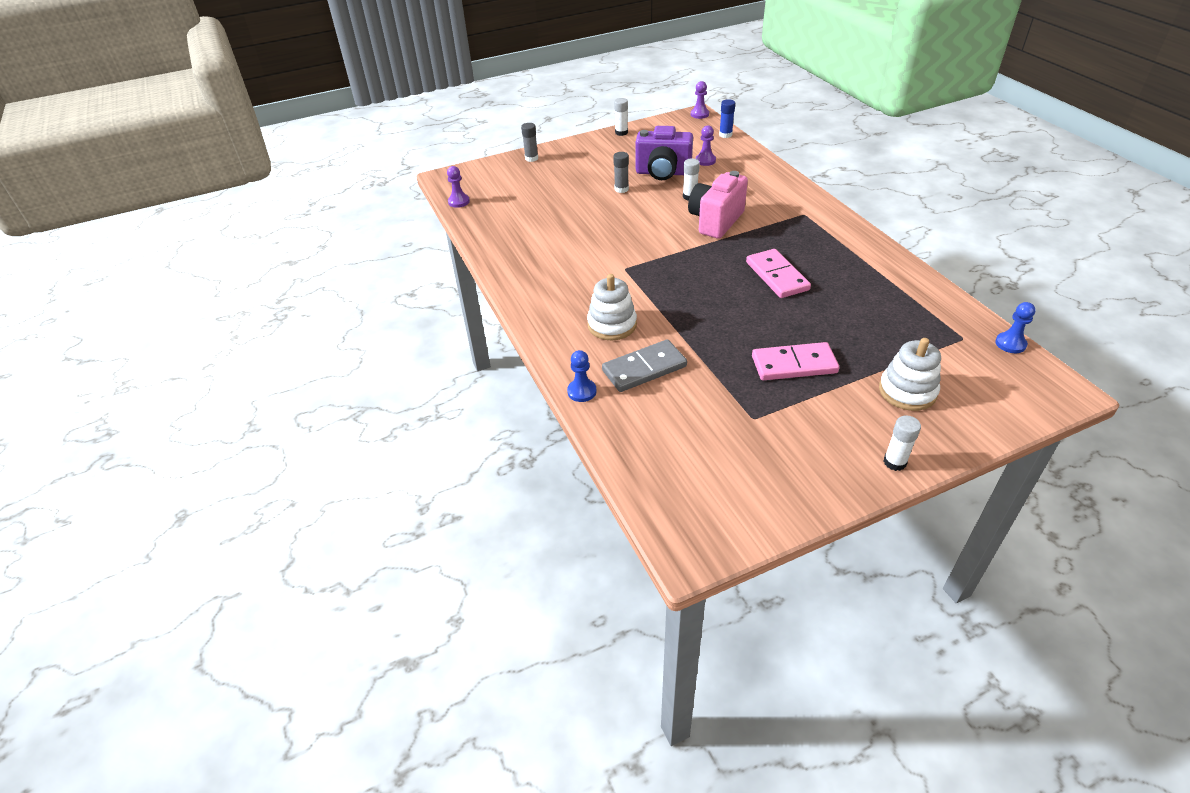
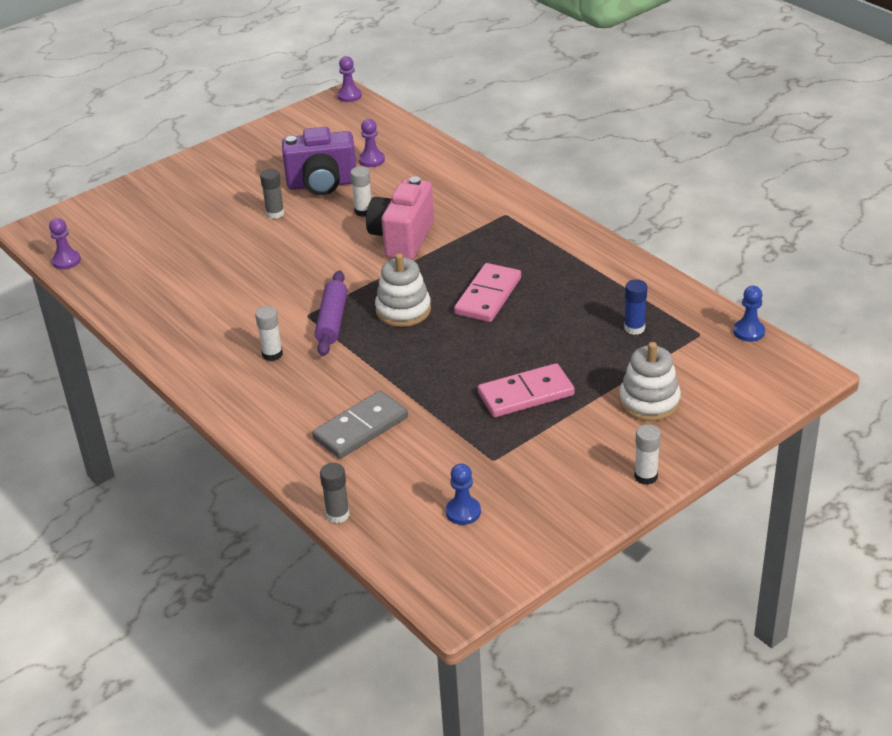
camera: 15 degrees left, 5 degrees down
grey glue stick [521,123,538,162] -> grey glue stick moved to [320,463,350,523]
blue pawn [567,350,597,402] -> blue pawn moved to [446,463,481,525]
white stacking toy [587,274,637,340] -> white stacking toy moved to [375,253,431,327]
white glue stick [614,98,628,136] -> white glue stick moved to [255,306,283,361]
blue glue stick [719,99,735,138] -> blue glue stick moved to [624,279,647,335]
pink domino [746,249,811,298] -> pink domino turned 60 degrees clockwise [454,263,521,322]
none -> purple rolling pin [315,270,347,356]

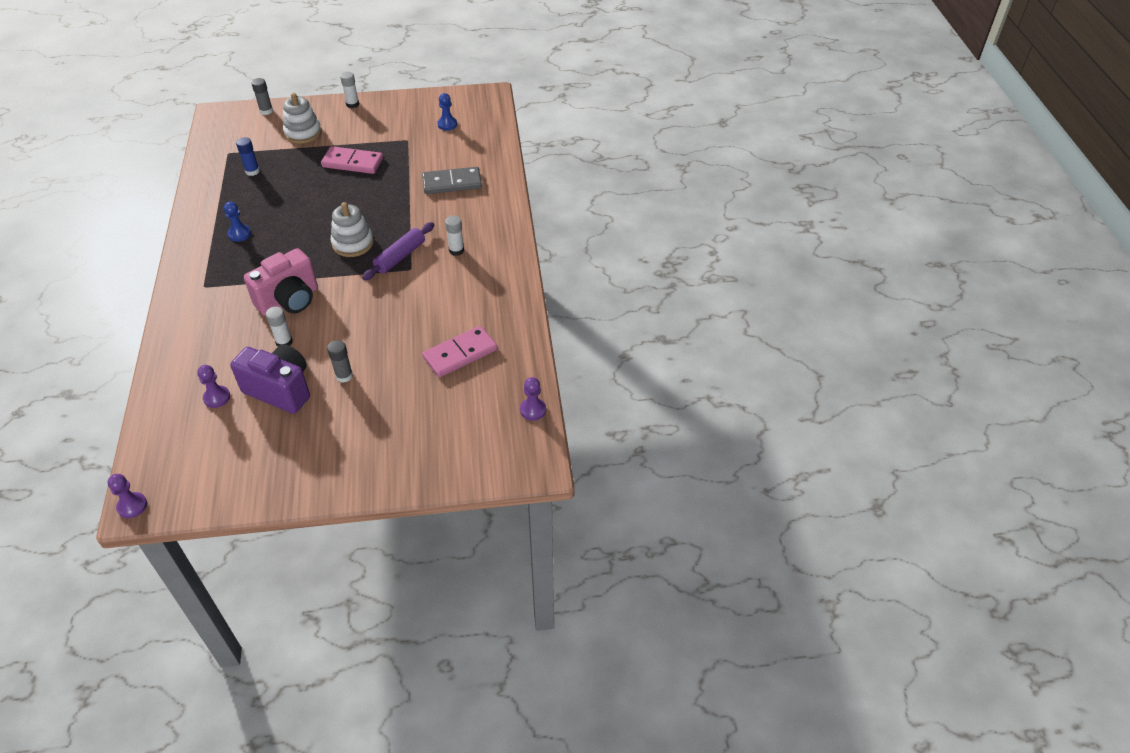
camera: 150 degrees left, 10 degrees up
grey glue stick [320,463,350,523] -> grey glue stick moved to [251,78,273,115]
pink domino [454,263,521,322] -> pink domino moved to [422,326,497,377]
blue pawn [733,286,765,342] -> blue pawn moved to [224,202,251,242]

